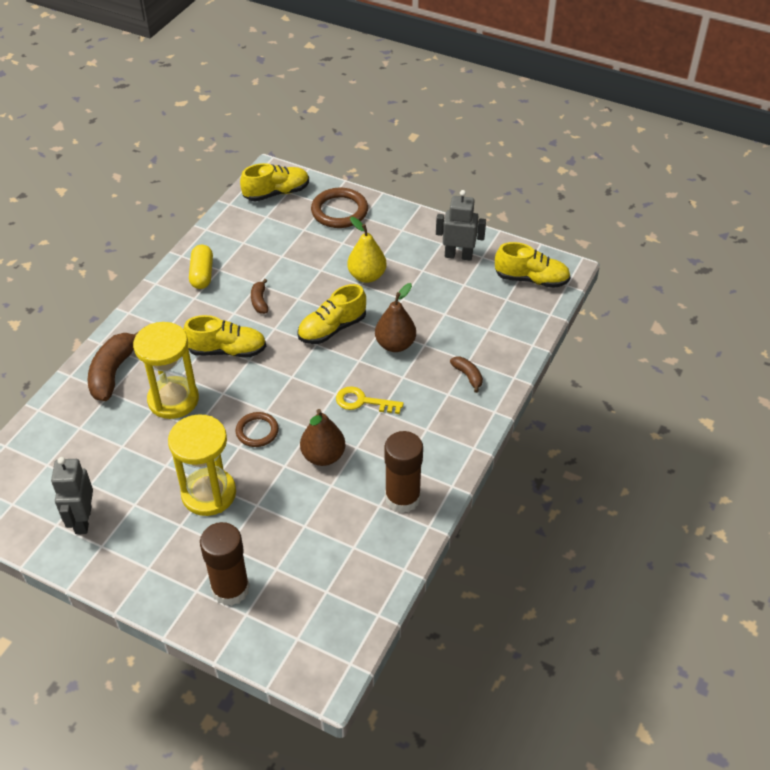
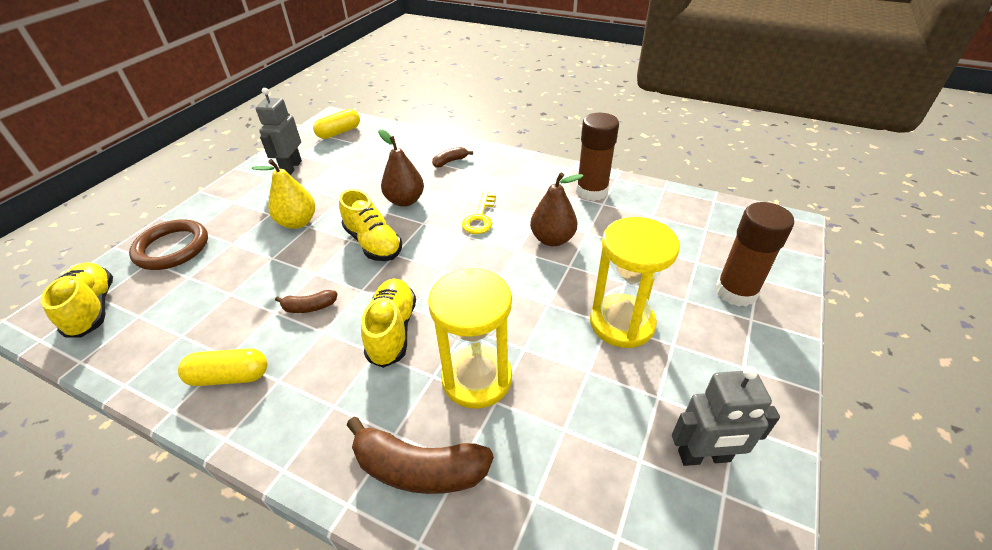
camera: 90 degrees left, 5 degrees down
brown ring [236,412,279,447] -> none
yellow shoe [495,242,570,288] -> yellow capsule [313,109,360,139]

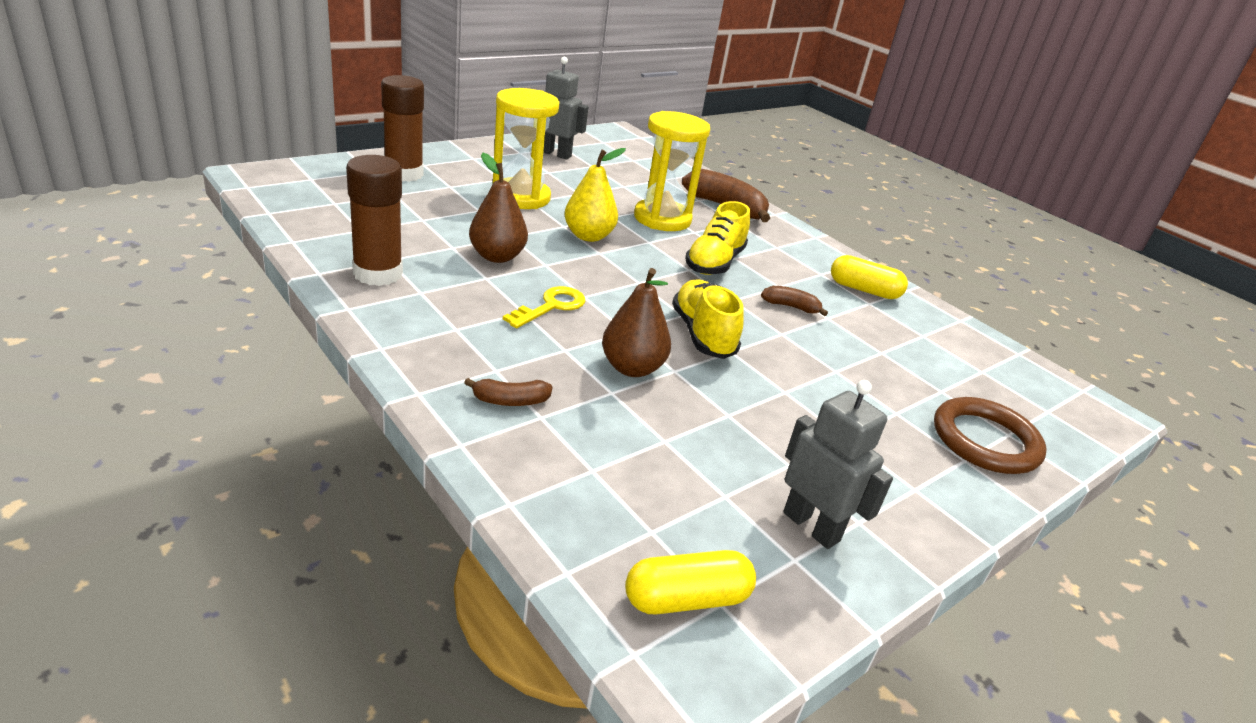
camera: 160 degrees left, 10 degrees down
yellow shoe [41,262,113,338] -> none
yellow pear [252,159,315,229] -> yellow pear moved to [564,148,626,242]
grey robot [256,88,302,175] -> grey robot turned 75 degrees counterclockwise [783,380,893,549]

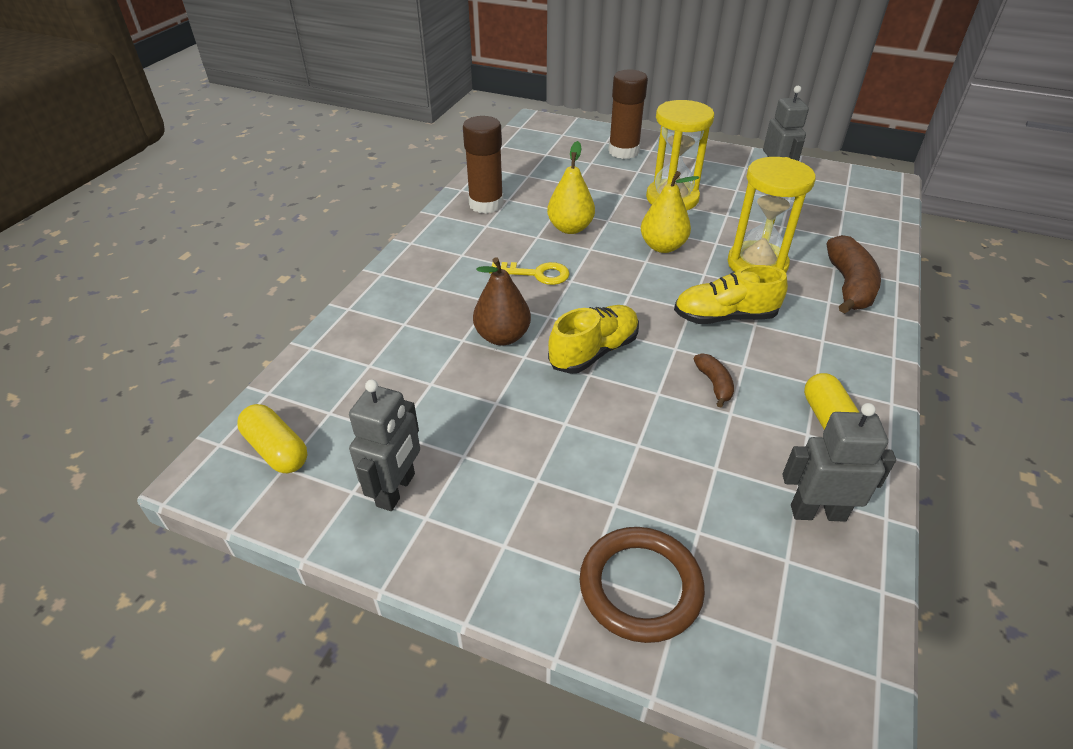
camera: 65 degrees right, 10 degrees up
brown banana [464,378,553,406] -> none
brown pear [469,153,528,263] -> yellow pear [547,141,595,234]
none -> grey robot [782,403,896,522]

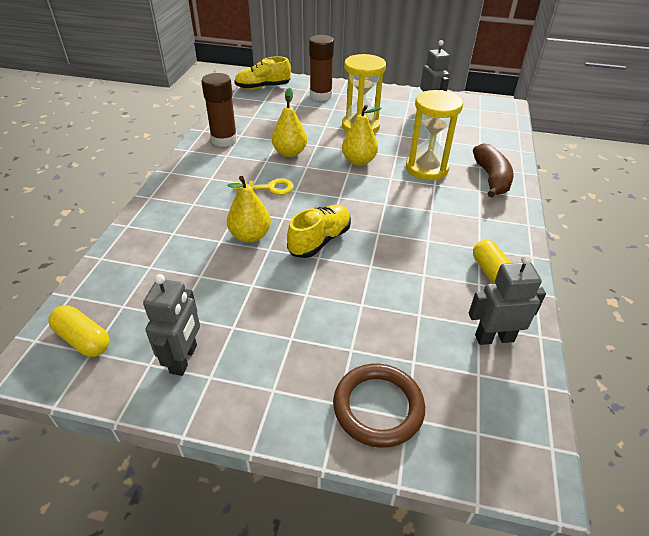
camera: 10 degrees left, 0 degrees up
brown pear [473,257,531,345] -> yellow pear [227,176,271,243]
yellow shoe [674,265,788,324] -> yellow shoe moved to [234,56,291,89]
brown banana [694,353,734,408] -> none

